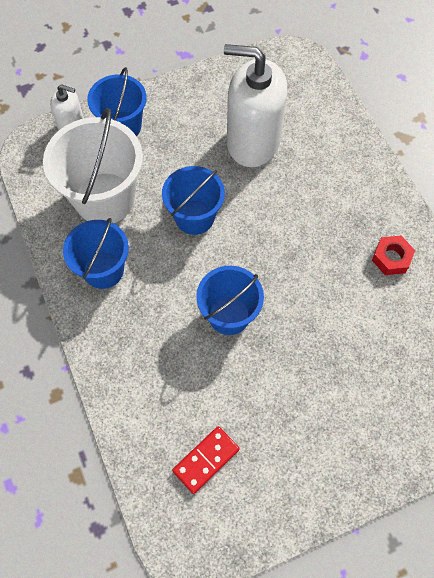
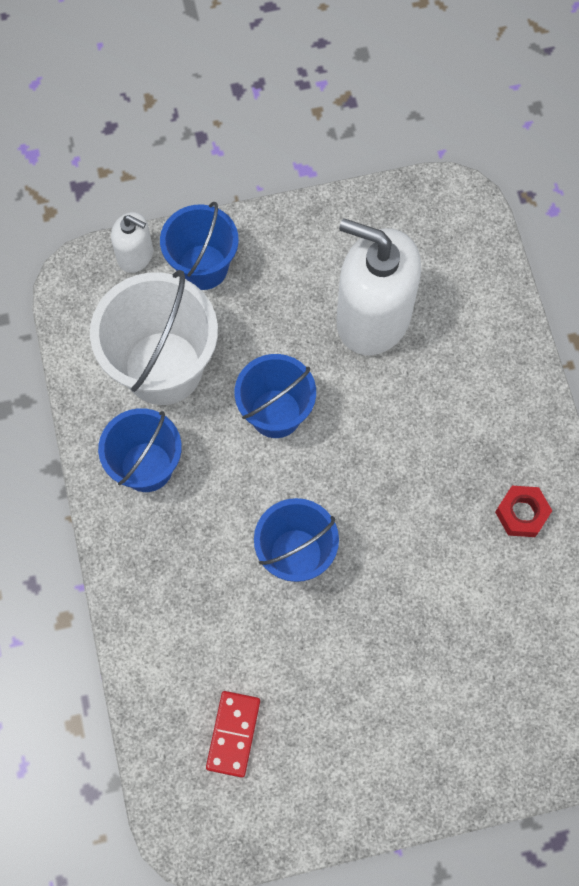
camera: 10 degrees right, 5 degrees up
red domino [172,426,239,494] -> red domino turned 45 degrees counterclockwise [206,691,260,778]

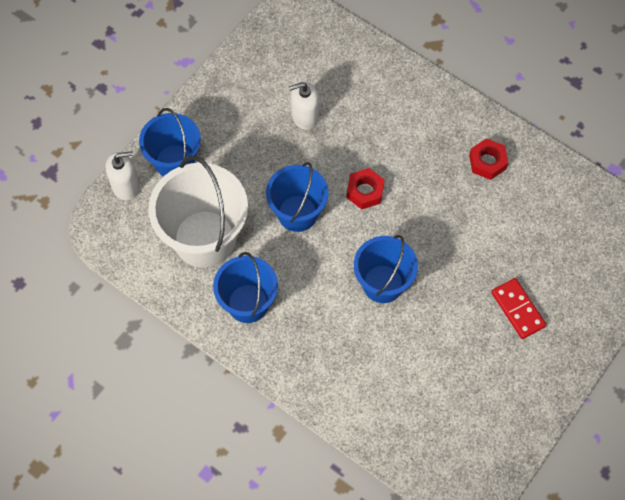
camera: 40 degrees left, 5 degrees down
red domino [206,691,260,778] -> red domino moved to [491,278,546,339]
white soap dispenser [336,218,421,355] -> white soap dispenser [289,82,319,130], size x0.48
none -> red nut [346,168,384,209]

